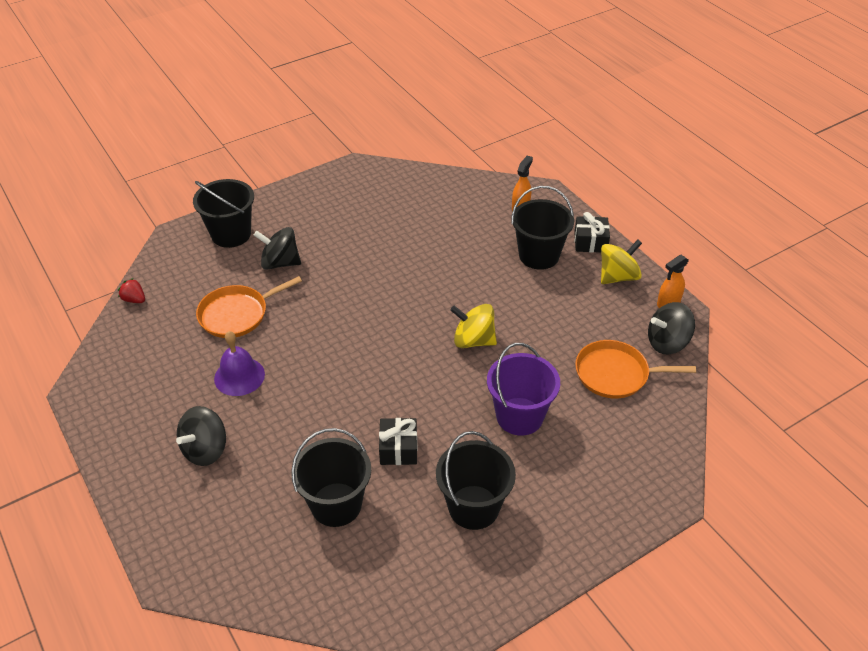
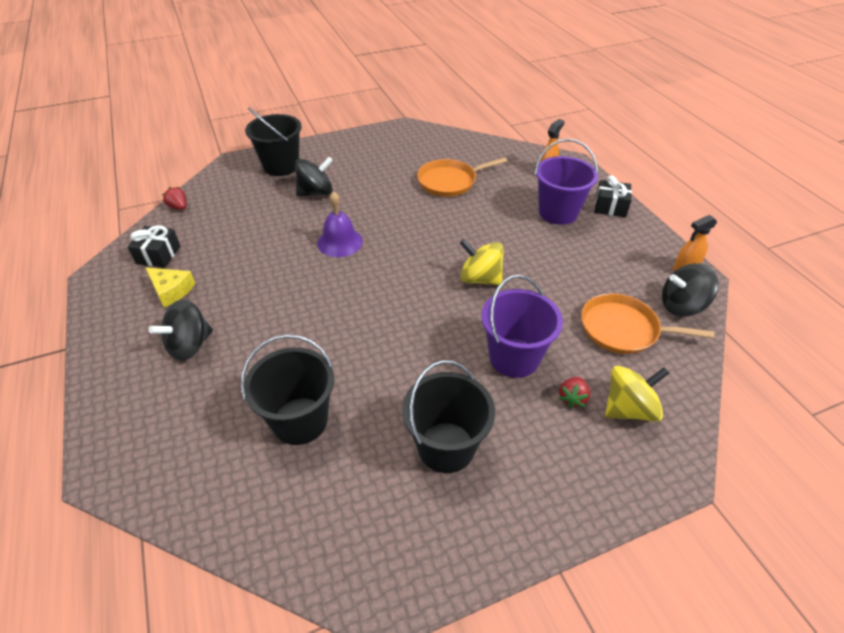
camera: 10 degrees right, 0 degrees up
orange pan [196,276,302,338] -> orange pan moved to [417,157,507,197]
purple bell [214,331,265,396] -> purple bell moved to [317,191,363,257]
black spinning top [254,227,301,270] -> black spinning top turned 135 degrees clockwise [295,157,333,196]
black gift [379,418,417,465] -> black gift moved to [128,225,180,267]
black bucket [511,186,574,270] -> purple bucket [535,139,598,225]
yellow spinning top [601,240,642,284] -> yellow spinning top moved to [605,366,669,422]
none -> yellow cheese [145,267,196,308]
none -> red strawberry [559,377,590,408]

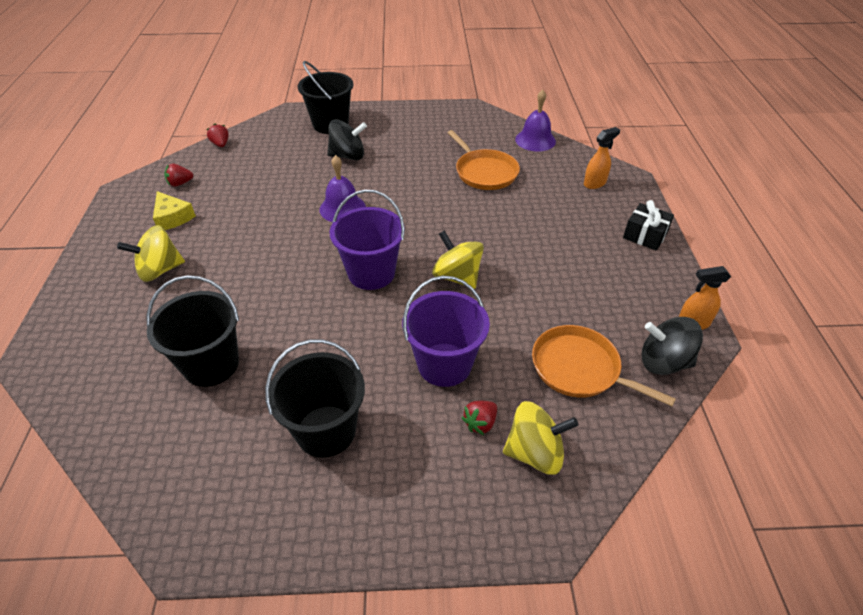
camera: 20 degrees right, 0 degrees up
black gift [128,225,180,267] -> red strawberry [164,163,193,187]
black spinning top [149,299,213,361] -> yellow spinning top [117,225,185,282]
orange pan [417,157,507,197] -> orange pan turned 120 degrees counterclockwise [447,130,520,190]
purple bucket [535,139,598,225] -> purple bucket moved to [330,190,405,290]
none -> purple bell [515,90,556,152]

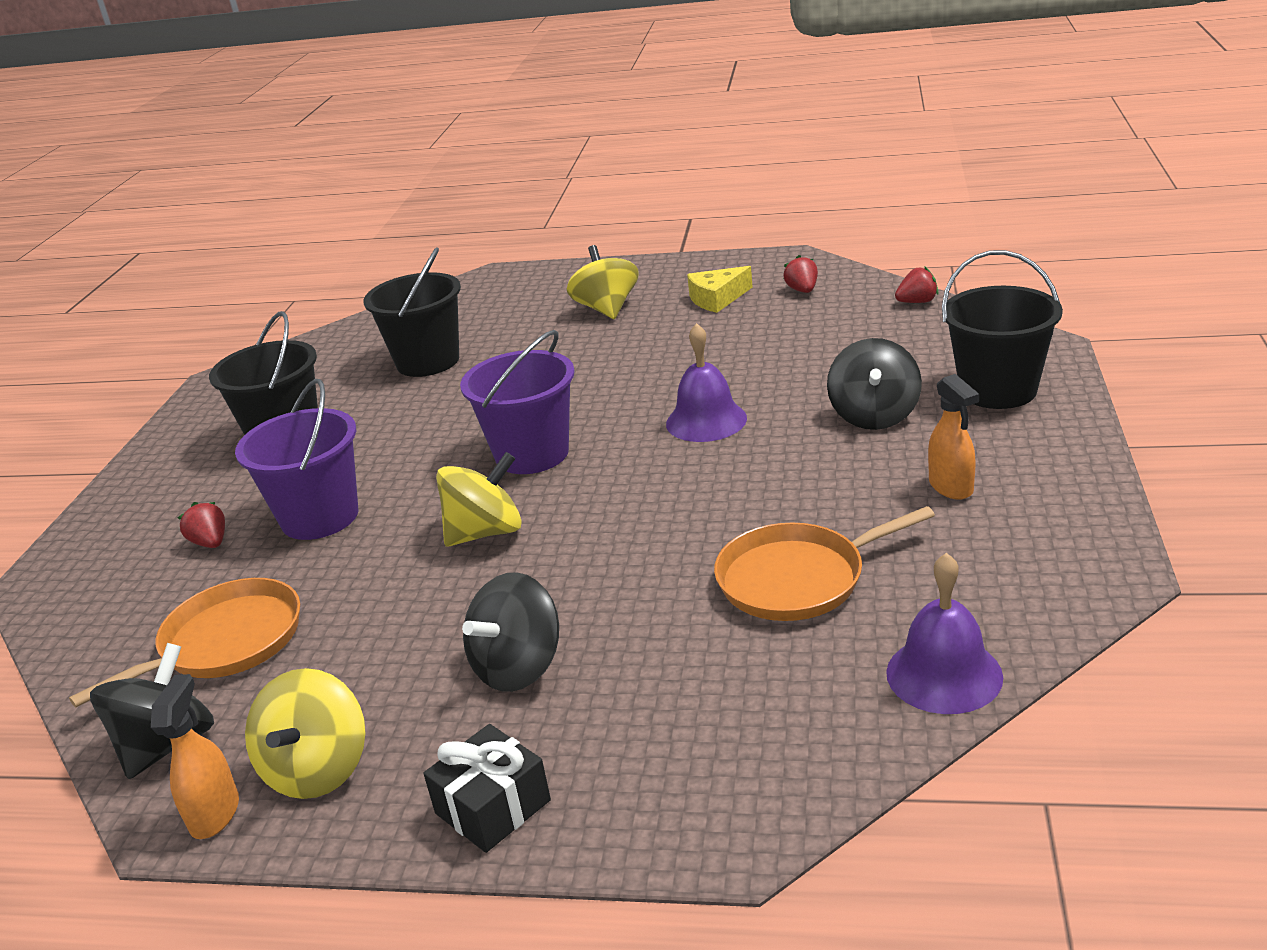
camera: 105 degrees right, 15 degrees down
yellow spinning top [503,401,578,475] -> yellow spinning top moved to [245,668,366,799]
orange spray bottle [584,127,620,189] -> orange spray bottle moved to [928,374,979,500]
none -> black spinning top [462,572,559,692]

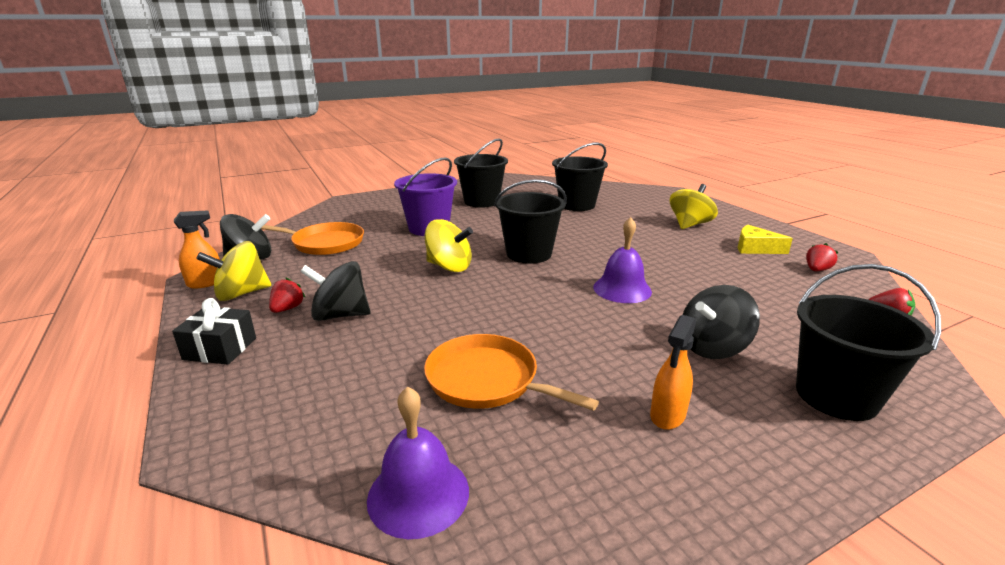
camera: 50 degrees right, 5 degrees down
red strawberry [178,502,225,548] -> red strawberry moved to [269,278,305,313]
purple bucket [460,330,575,474] -> black bucket [494,179,567,264]

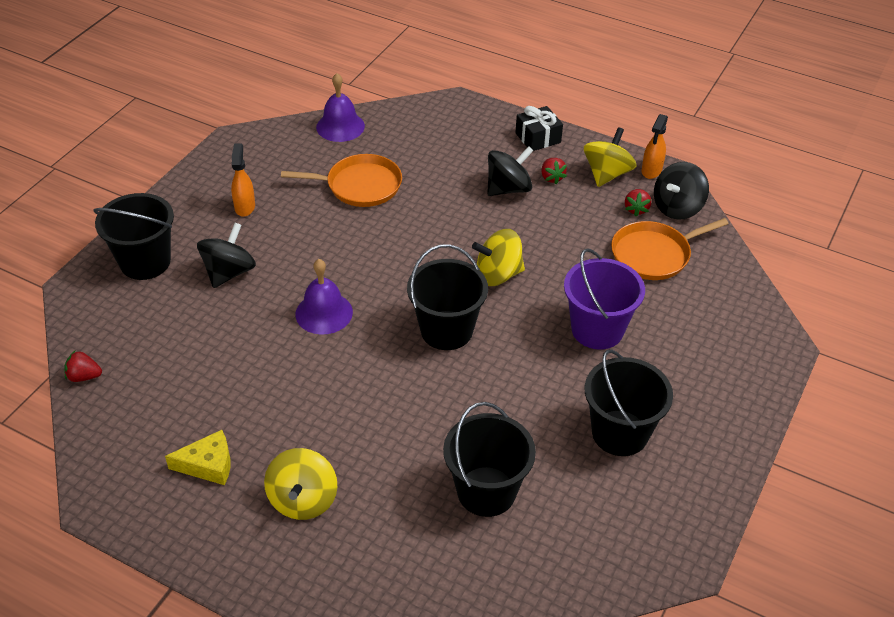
camera: 145 degrees right, 20 degrees up
red strawberry [806,243,838,271] -> red strawberry moved to [625,189,651,216]

